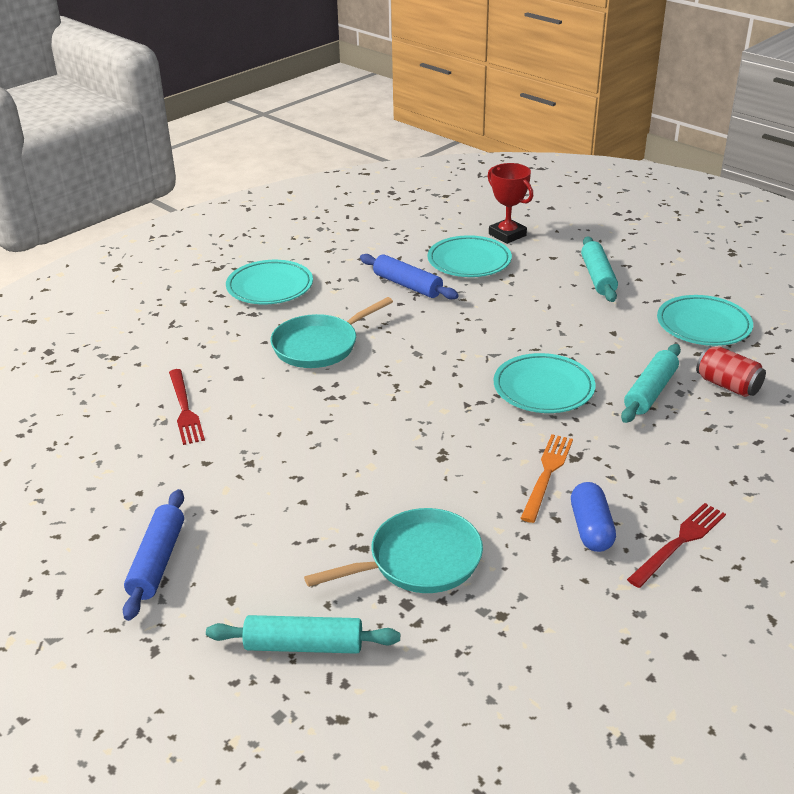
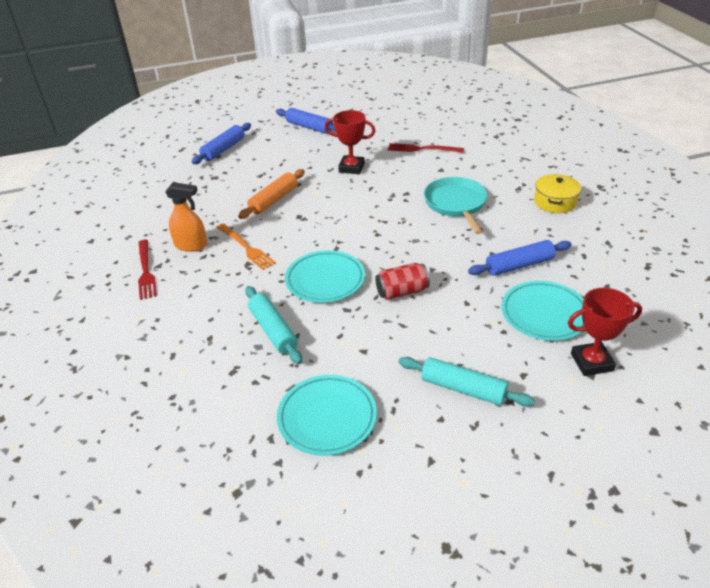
camera: 120 degrees right, 5 degrees up
turquoise rolling pin [206,615,400,654] -> blue rolling pin [191,123,251,164]
turquoise plate [226,260,313,304] -> yellow pot [534,174,581,213]
turquoise pan [304,508,483,593] -> none
blue capsule [571,482,616,552] -> orange spray bottle [165,182,207,252]
red can [696,346,766,397] -> red can moved to [375,263,430,300]
none -> orange rolling pin [238,169,305,219]
none -> red trophy [325,110,375,174]

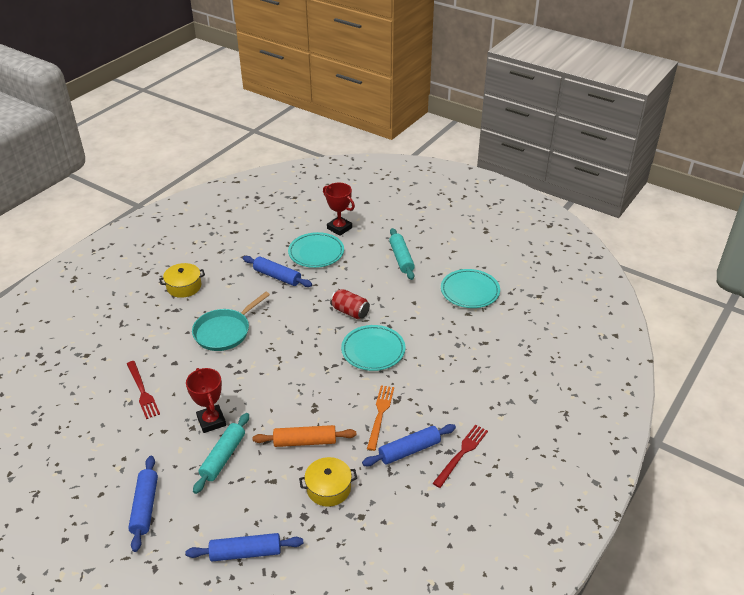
camera: 130 degrees left, 0 degrees up
orange spray bottle [165,182,207,252] -> blue rolling pin [362,424,456,466]
turquoise rolling pin [245,286,302,364] -> turquoise rolling pin moved to [193,413,249,494]
none -> yellow pot [299,457,357,507]

